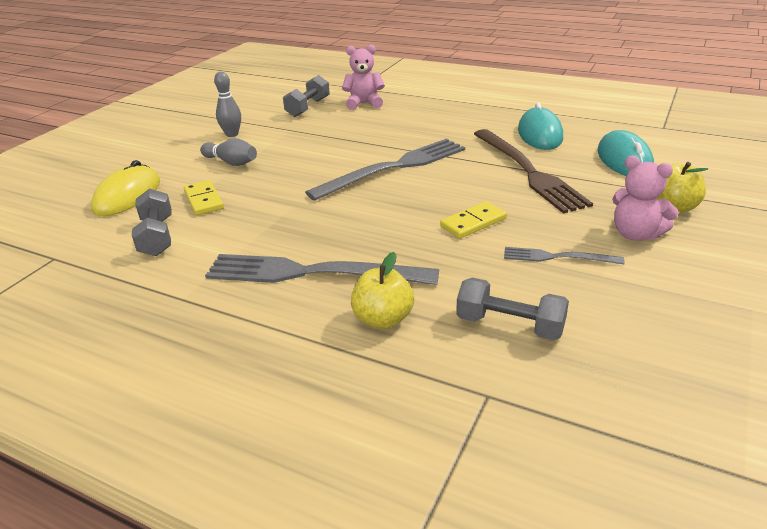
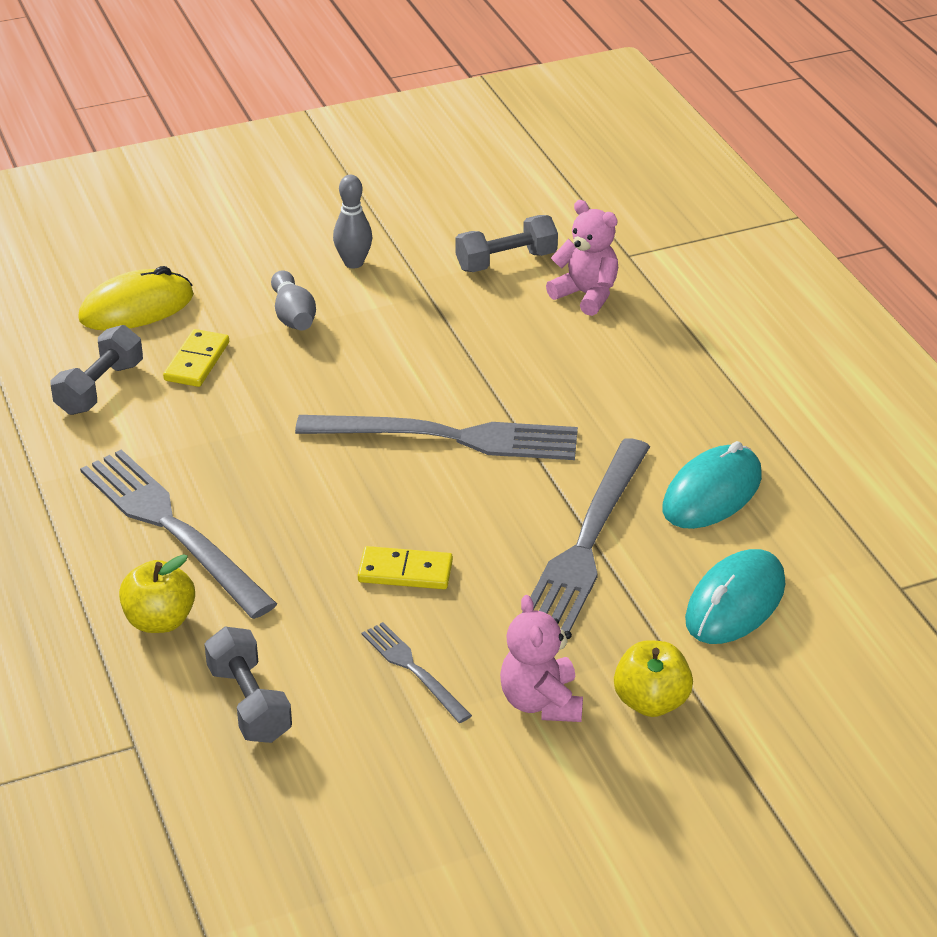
camera: 40 degrees right, 5 degrees up
brown fork [474,129,593,214] -> grey fork [522,438,650,632]

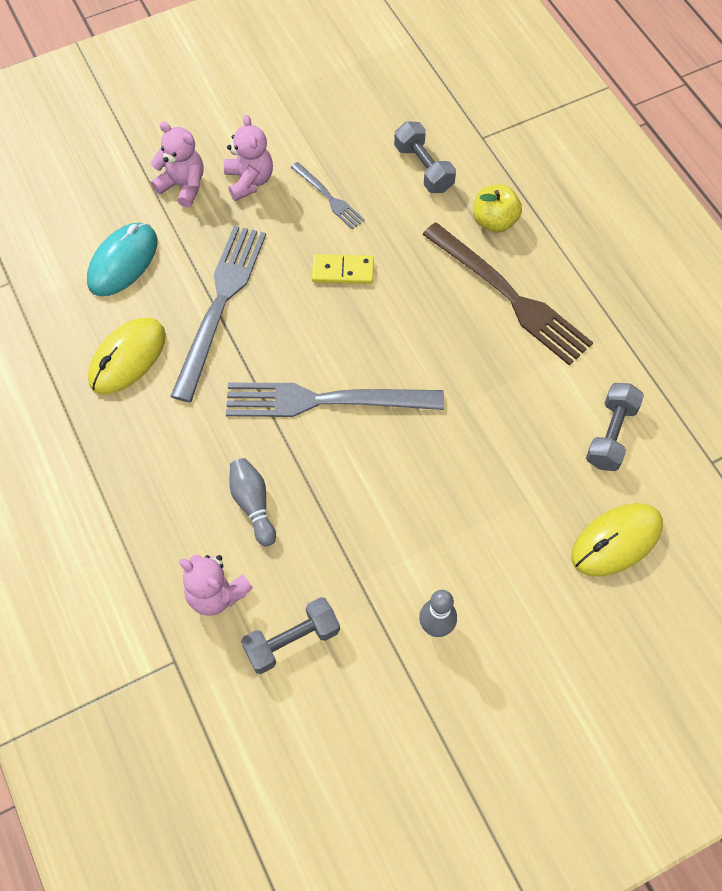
camera: 175 degrees right, 25 degrees up
grey fork [80,449,277,619] -> brown fork [422,222,593,366]
yellow domino [163,329,229,387] -> none
grey bowling pin [271,270,316,330] -> grey bowling pin moved to [229,458,276,546]
yellow apple [614,640,693,717] -> pink teddy bear [150,122,204,208]
turquoise mouse [662,441,762,529] -> yellow mouse [88,318,166,394]

